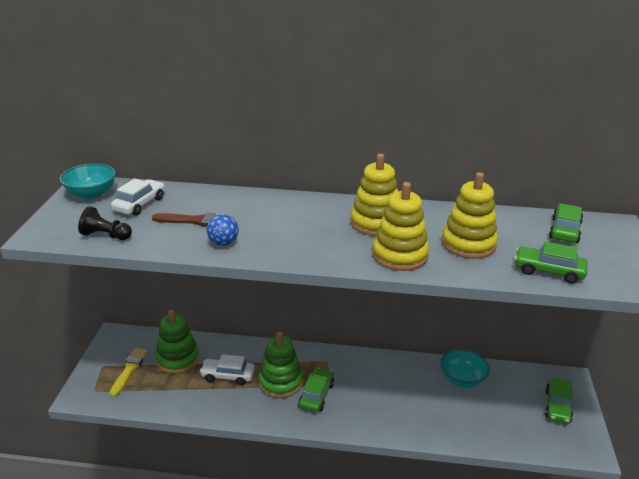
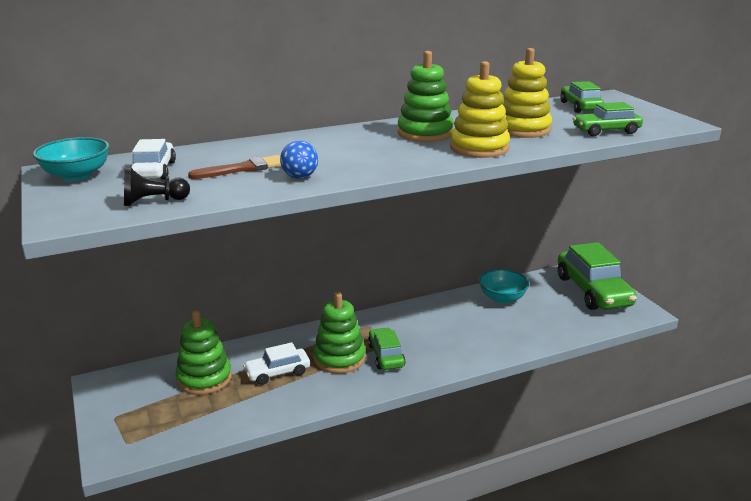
camera: 30 degrees left, 5 degrees down
yellow brush [110,348,148,397] -> none
yellow stacking toy [350,154,398,236] -> green stacking toy [398,51,454,142]
green car [545,378,573,424] -> green car [558,242,637,310], size x1.84

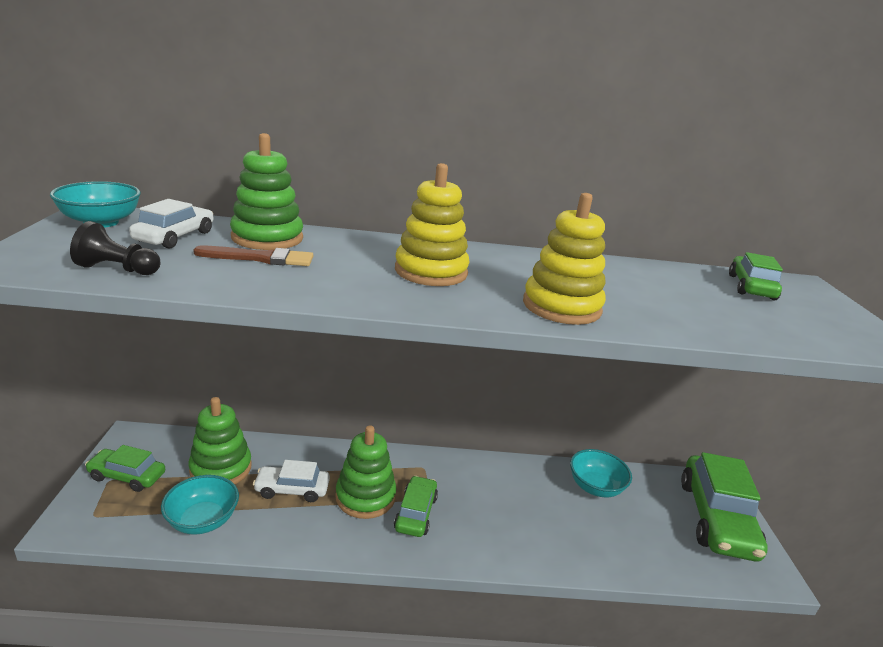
camera: 20 degrees right, 0 degrees up
blue ball [280,141,318,178] -> none
green stacking toy [398,51,454,142] -> green stacking toy moved to [230,133,303,250]
yellow stacking toy [502,48,552,138] -> yellow stacking toy moved to [395,163,470,286]
green car [572,102,643,136] -> green car moved to [85,445,165,492]
none -> turquoise bowl [161,475,239,535]

